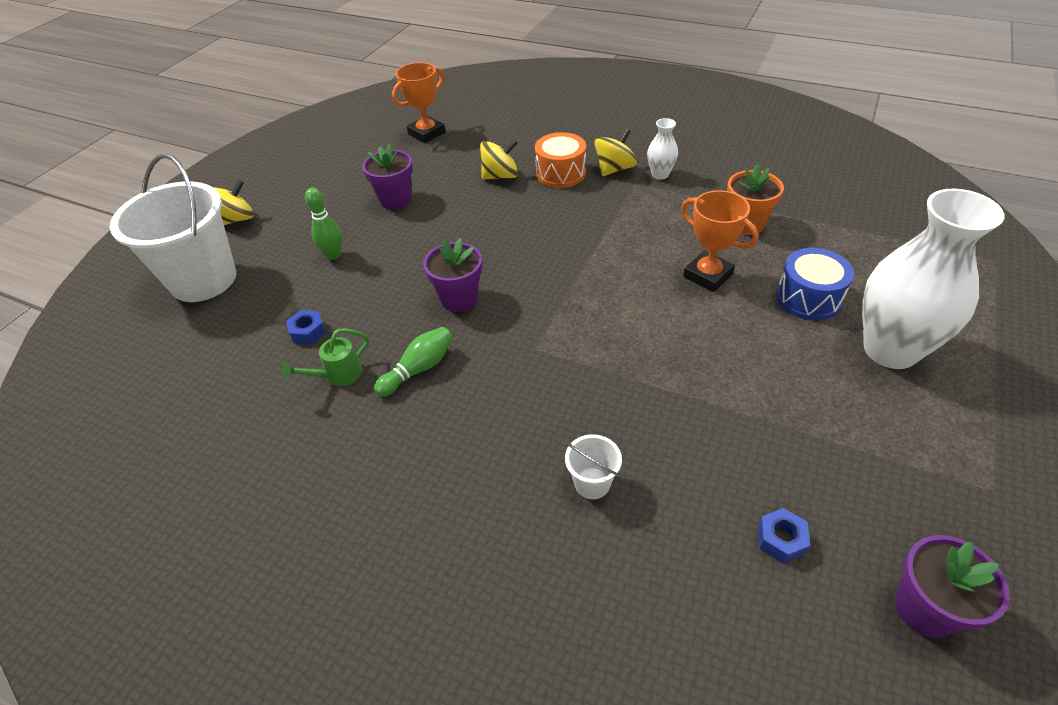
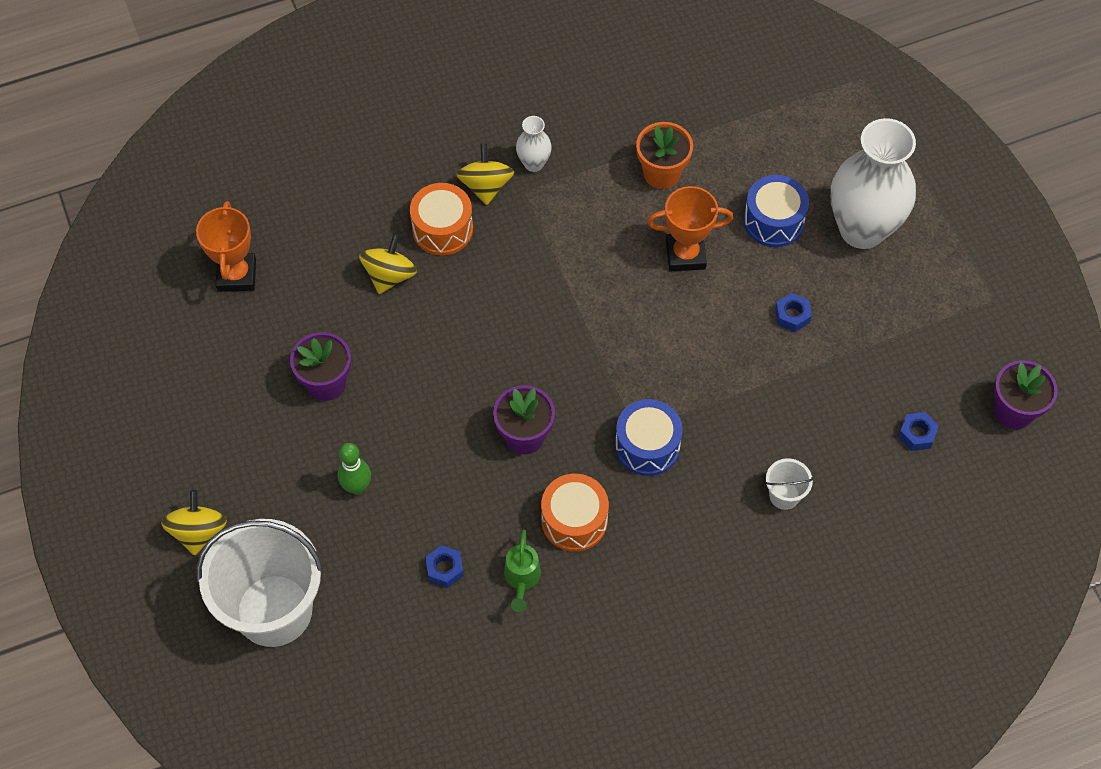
camera: 50 degrees left, 15 degrees up
green bowling pin [374,327,453,397] -> orange drum [541,474,609,552]
none -> blue drum [615,399,683,476]
none -> blue nut [775,293,812,332]

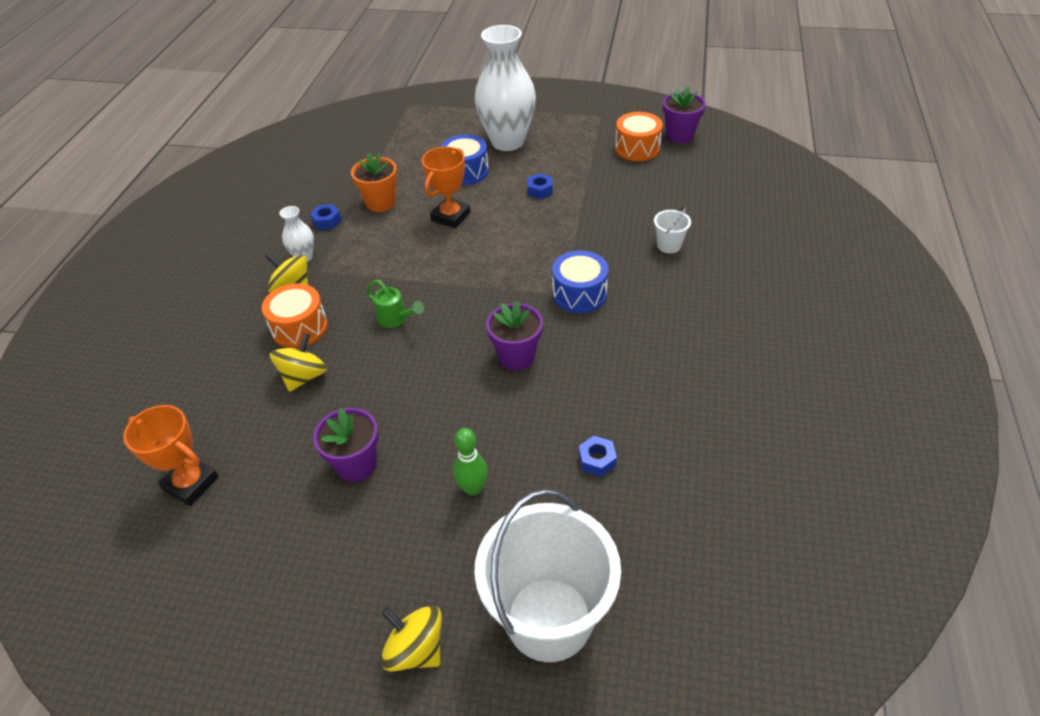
camera: 55 degrees left, 15 degrees down
yellow spinning top [359,234,417,294] -> yellow spinning top turned 60 degrees clockwise [269,333,327,392]
green watering can [504,530,541,612] -> green watering can moved to [366,280,424,328]
orange drum [541,474,609,552] -> orange drum moved to [615,112,663,161]
blue nut [898,412,939,451] -> blue nut moved to [310,204,341,230]

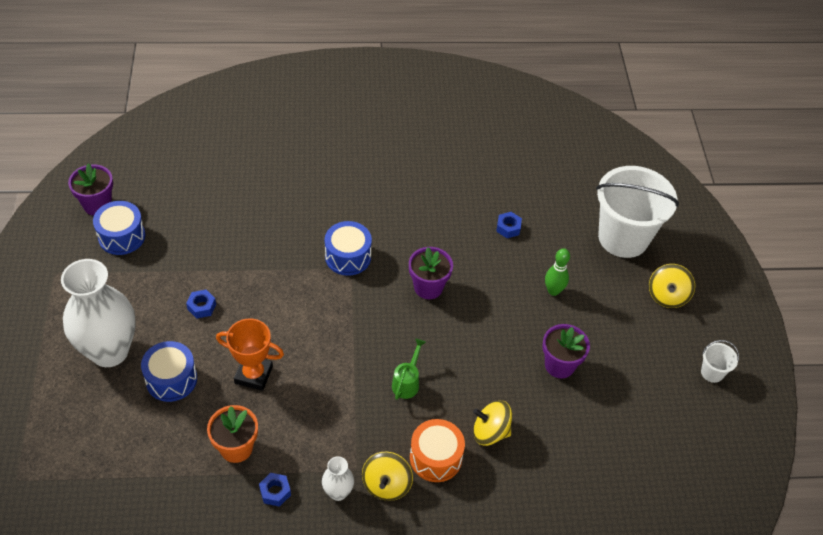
camera: 110 degrees left, 5 degrees up
orange trophy [123,405,219,506] -> none
orange drum [615,112,663,161] -> blue drum [93,201,145,255]
white bucket [654,206,691,253] -> white bucket moved to [701,340,739,383]

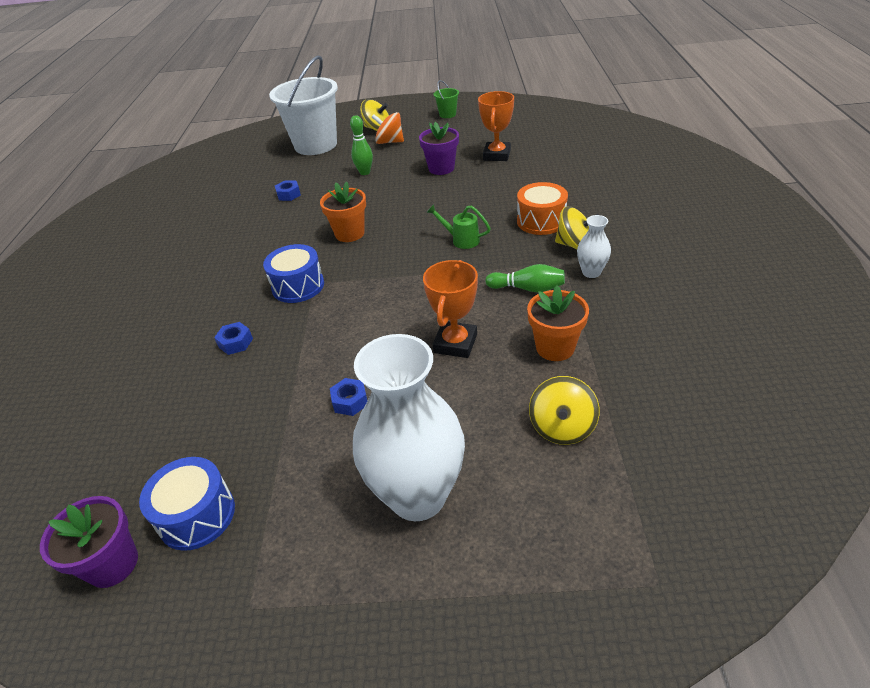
camera: 80 degrees left, 10 degrees down
blue drum [141,341,197,402] -> none
blue nut [259,473,291,507] -> blue nut moved to [214,322,253,355]
purple flower pot [409,247,453,299] -> orange flower pot [320,181,366,242]
yellow spinning top [473,401,512,446] -> yellow spinning top moved to [529,376,600,445]
white bucket [701,340,739,383] -> green bucket [434,80,459,118]
none -> orange spinning top [372,112,404,144]
none -> orange trophy [478,91,514,161]
none -> green bowling pin [485,264,565,292]

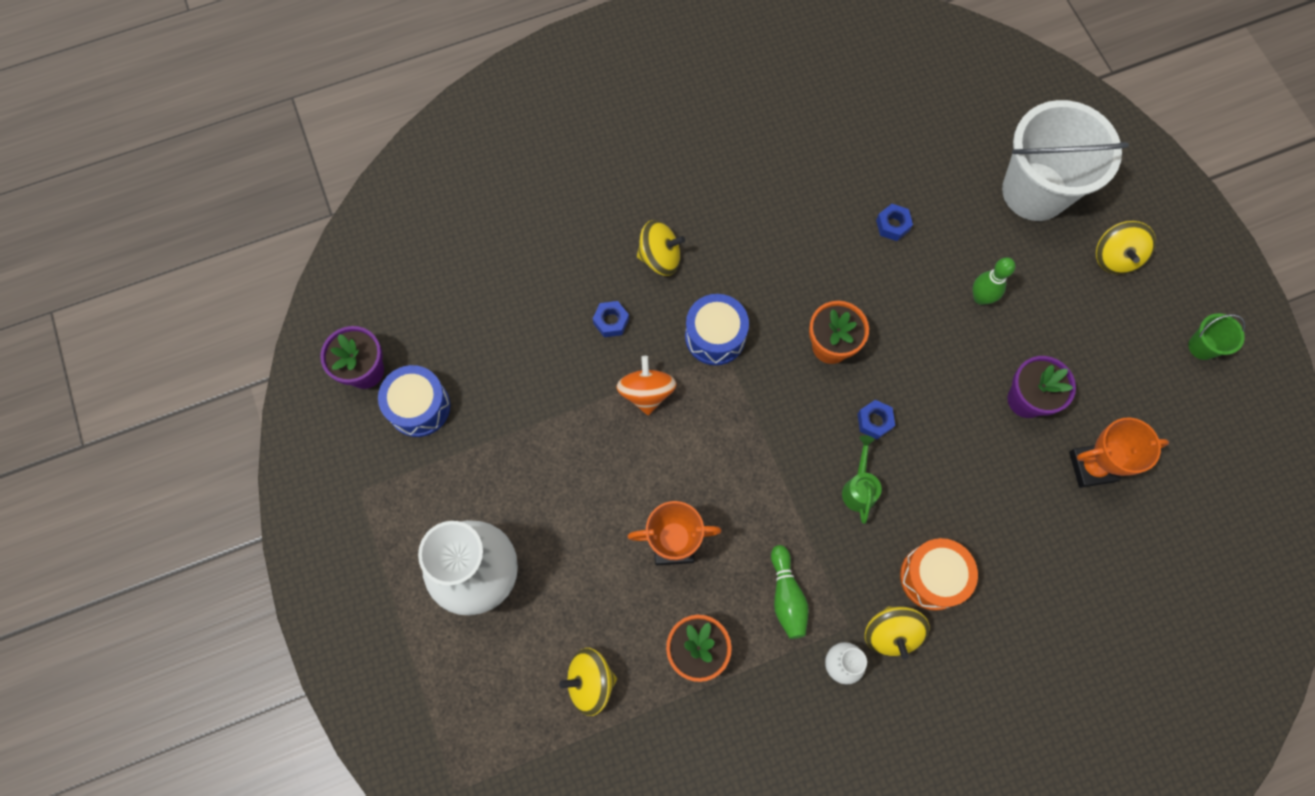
camera: 65 degrees right, 30 degrees up
blue nut [330,378,367,416] -> blue nut moved to [858,400,895,439]
orange spinning top [372,112,404,144] -> orange spinning top moved to [616,356,677,415]
none -> yellow spinning top [637,220,685,276]

